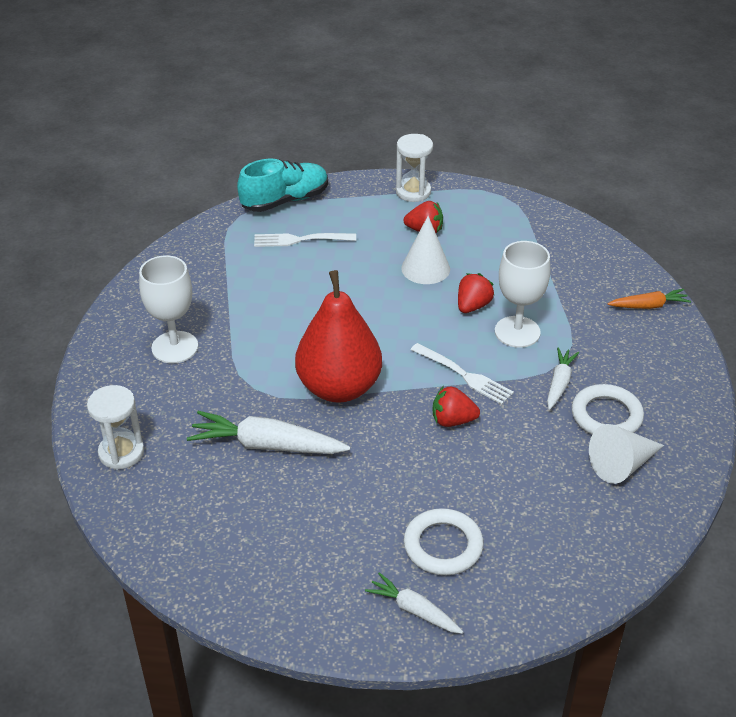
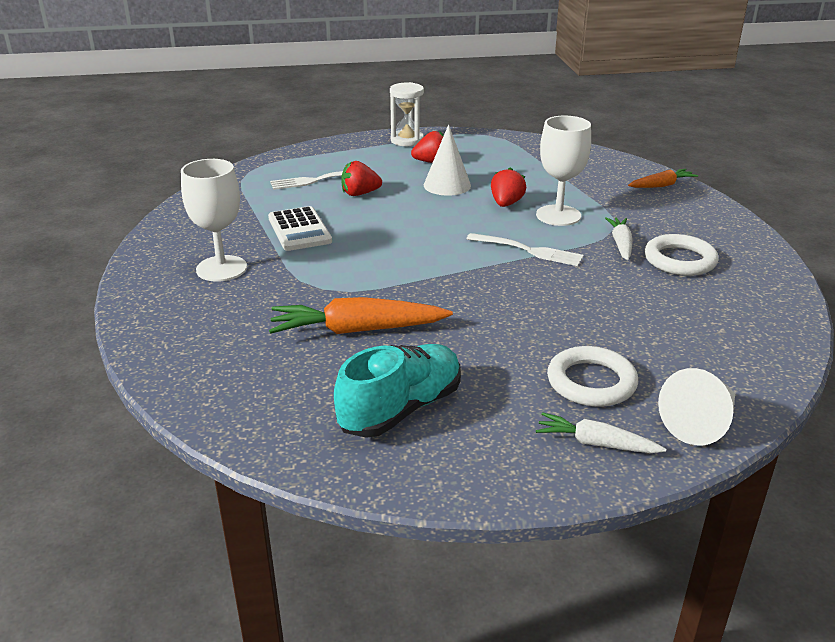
camera: 15 degrees left, 10 degrees down
white hourglass [87,385,144,470] -> none
white carrot [187,411,350,454] -> orange carrot [269,297,453,334]
turquoise shoe [237,159,328,212] -> turquoise shoe moved to [334,344,461,438]
red pear [295,270,382,403] -> none
red strawberry [432,386,480,427] -> red strawberry moved to [341,161,382,196]
white cone [589,424,664,484] -> white cone moved to [658,368,735,446]
none -> white calculator [268,206,332,251]

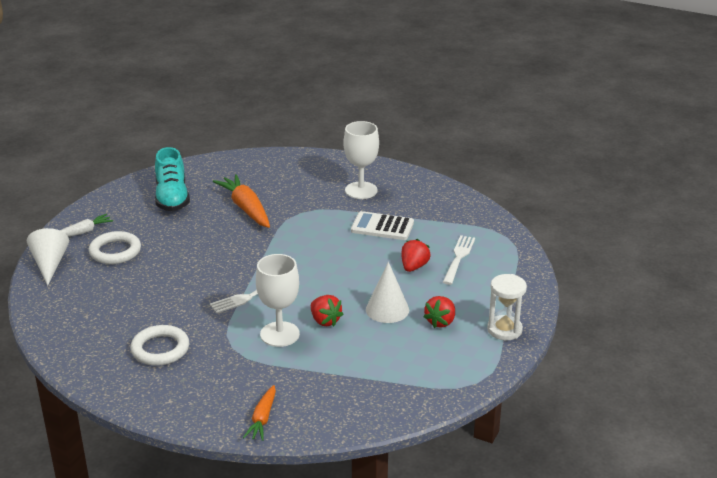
camera: 125 degrees right, 0 degrees up
orange carrot [269,297,453,334] -> orange carrot turned 60 degrees counterclockwise [213,174,270,228]
white carrot [605,217,632,260] -> none

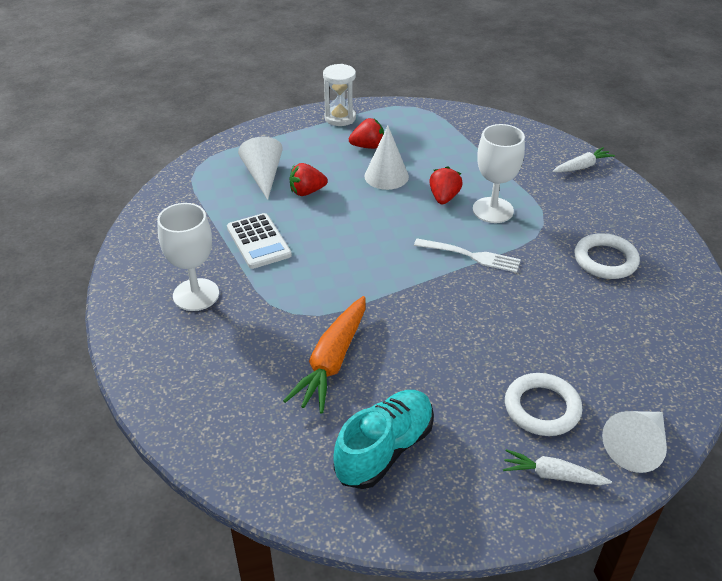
camera: 130 degrees left, 10 degrees up
orange carrot [243,385,276,441] -> white carrot [553,147,615,172]
white fork [443,235,475,285] -> white cone [238,137,283,200]

